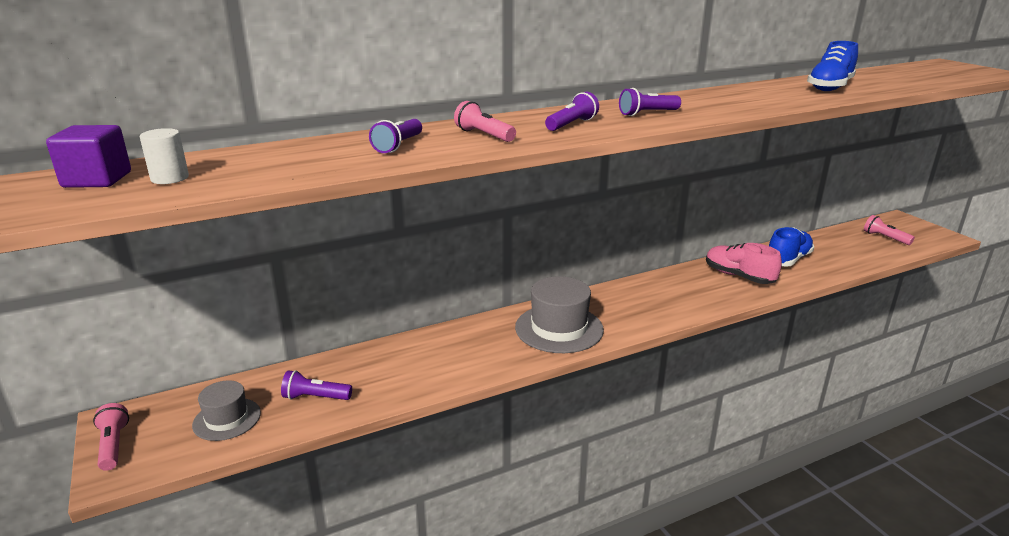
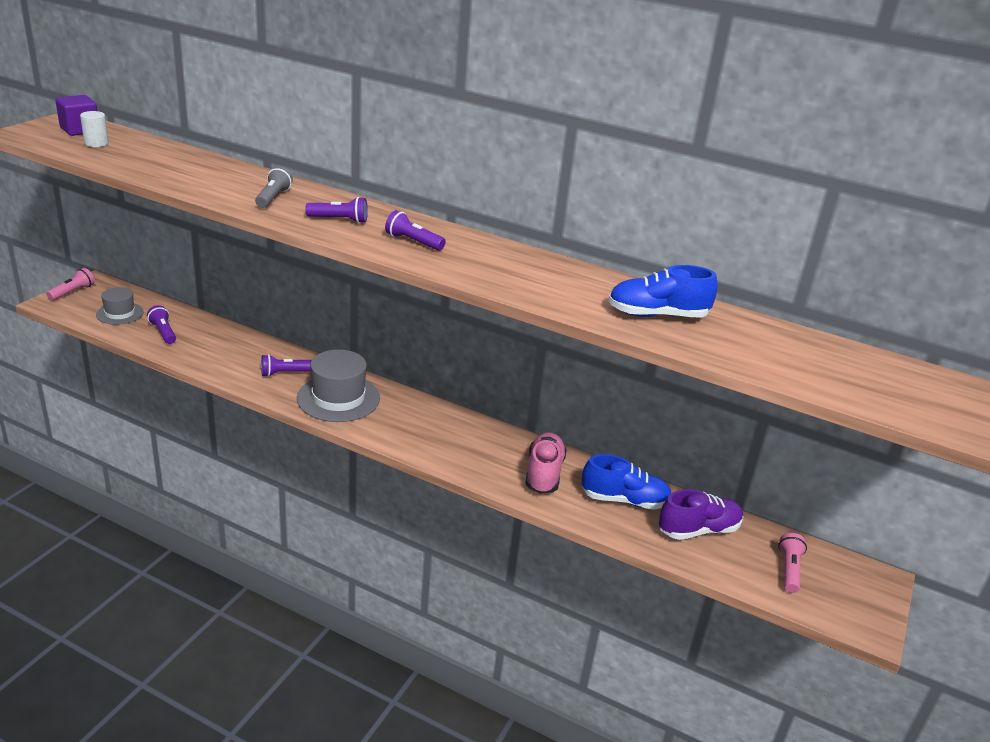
camera: 50 degrees right, 5 degrees up
purple flashlight [369,119,422,153] -> purple flashlight moved to [261,354,312,377]
pink flashlight [454,101,516,142] -> grey flashlight [255,167,293,208]
none -> purple shoe [659,489,744,540]

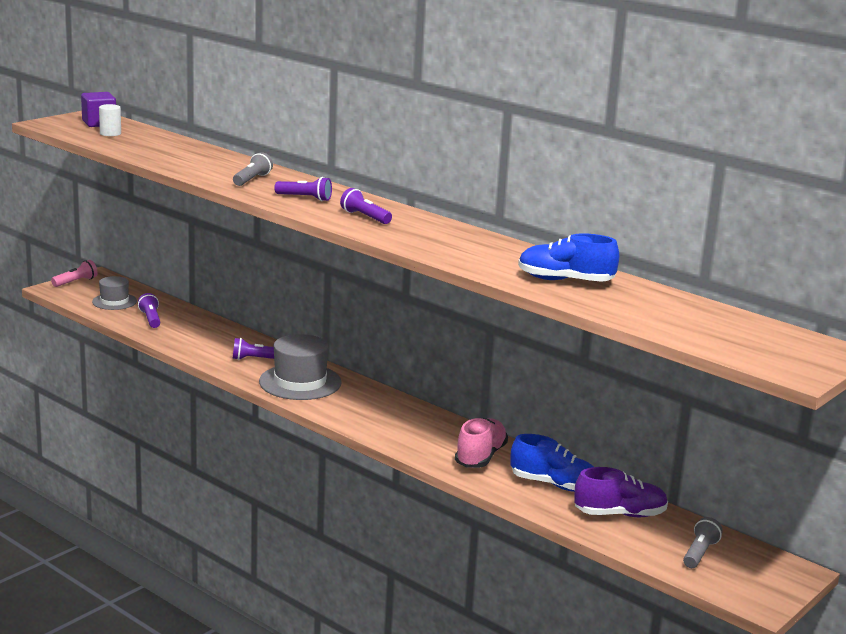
camera: 15 degrees right, 10 degrees down
pink flashlight [778,533,807,593] -> grey flashlight [683,517,723,568]

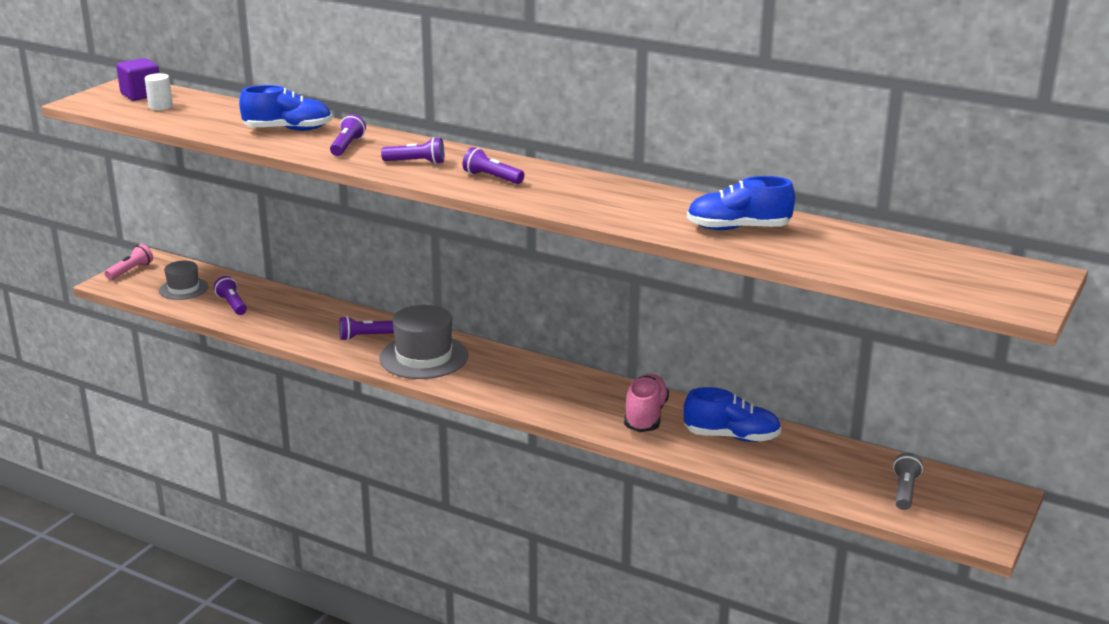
camera: 10 degrees left, 5 degrees up
grey flashlight [233,152,273,186] -> purple flashlight [330,114,366,156]
purple shoe [574,467,668,517] -> none
none -> blue shoe [239,85,332,131]

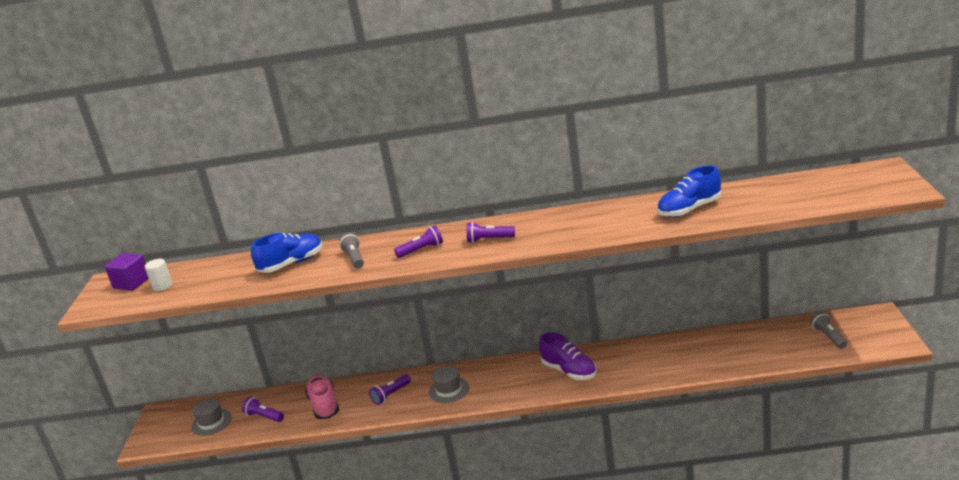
camera: 25 degrees left, 0 degrees up
pink flashlight [105,244,153,280] -> none
purple flashlight [330,114,366,156] -> grey flashlight [339,233,364,268]
grey hat [379,305,468,379] -> grey hat [429,366,469,403], size x0.60
pink shoe [624,374,669,432] -> pink shoe moved to [305,375,339,419]
blue shoe [683,387,781,442] -> none
none -> purple shoe [539,333,596,380]

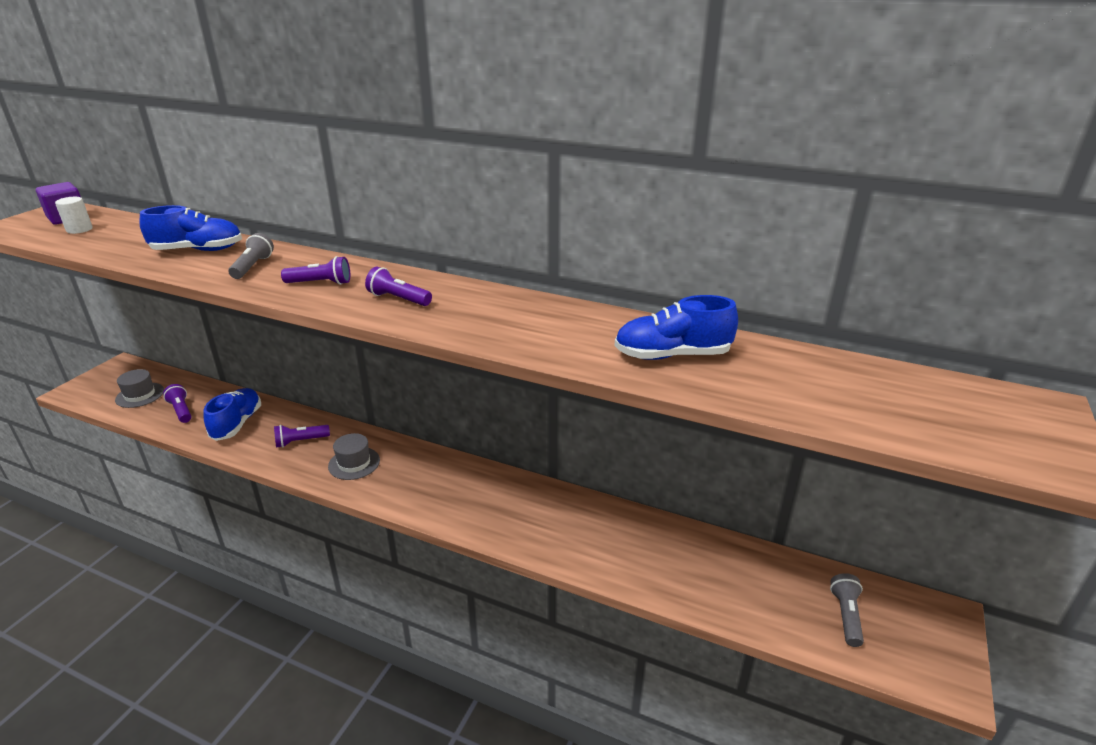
camera: 20 degrees right, 5 degrees up
pink shoe [305,375,339,419] -> blue shoe [203,388,261,441]
purple shoe [539,333,596,380] -> none

